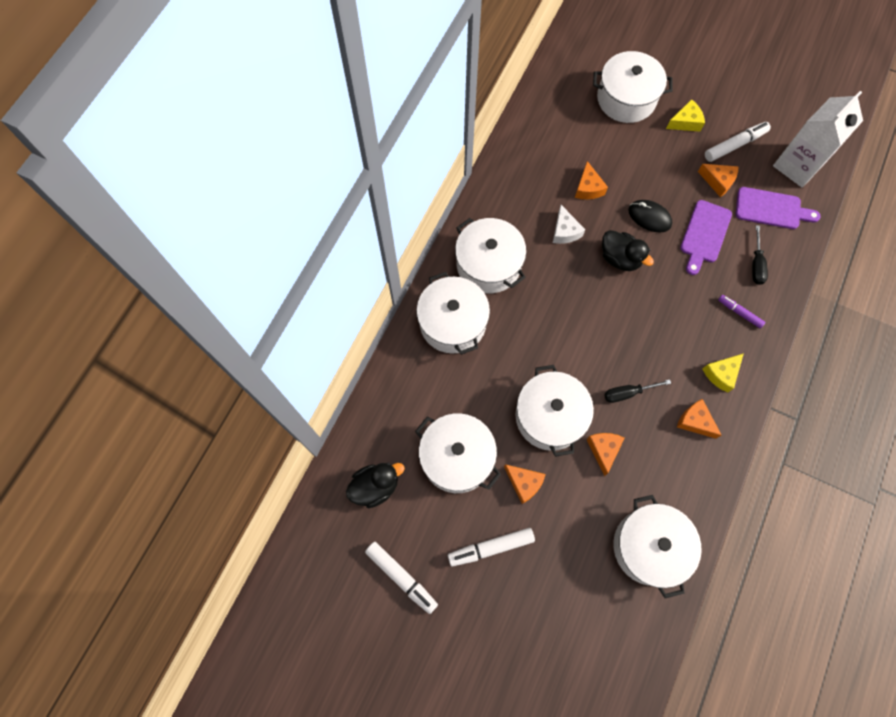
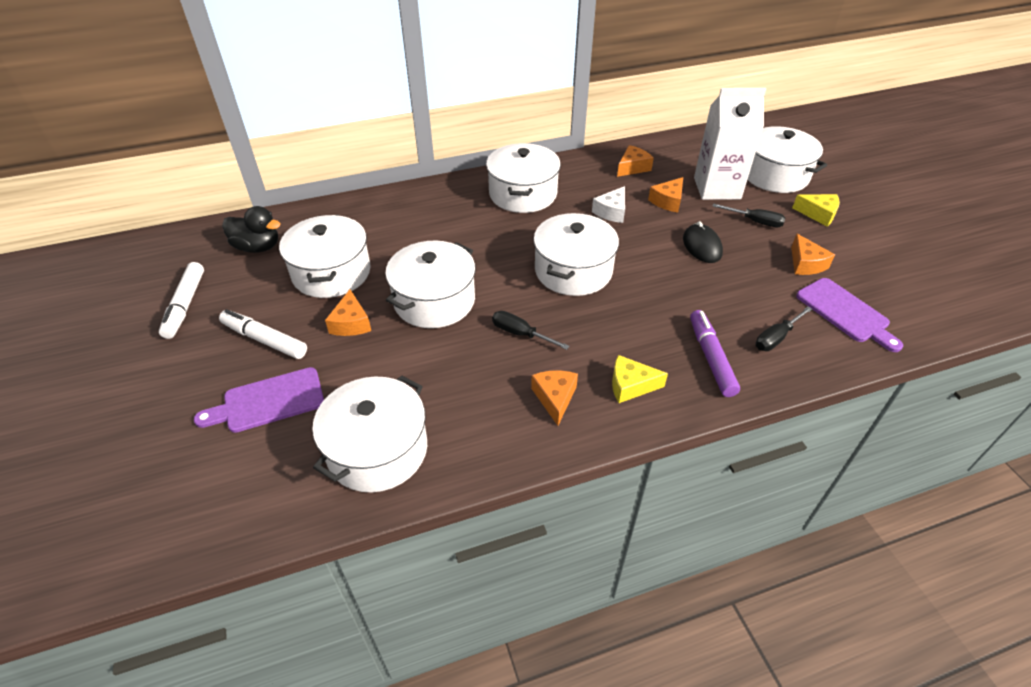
camera: 45 degrees right, 25 degrees down
white pot [416,272,490,355] -> white pot moved to [533,213,619,296]
orange cheese [586,433,625,476] -> orange cheese moved to [617,145,654,177]
black duck [602,230,654,271] -> none
purple cutting board [680,200,732,275] -> purple cutting board moved to [194,367,324,433]
white marker [705,122,771,162] -> none
purple marker [718,295,765,328] -> purple marker [690,310,740,397], size x1.59
white carton [773,91,863,187] -> white carton moved to [694,88,766,200]
none -> black screwdriver [713,204,785,227]

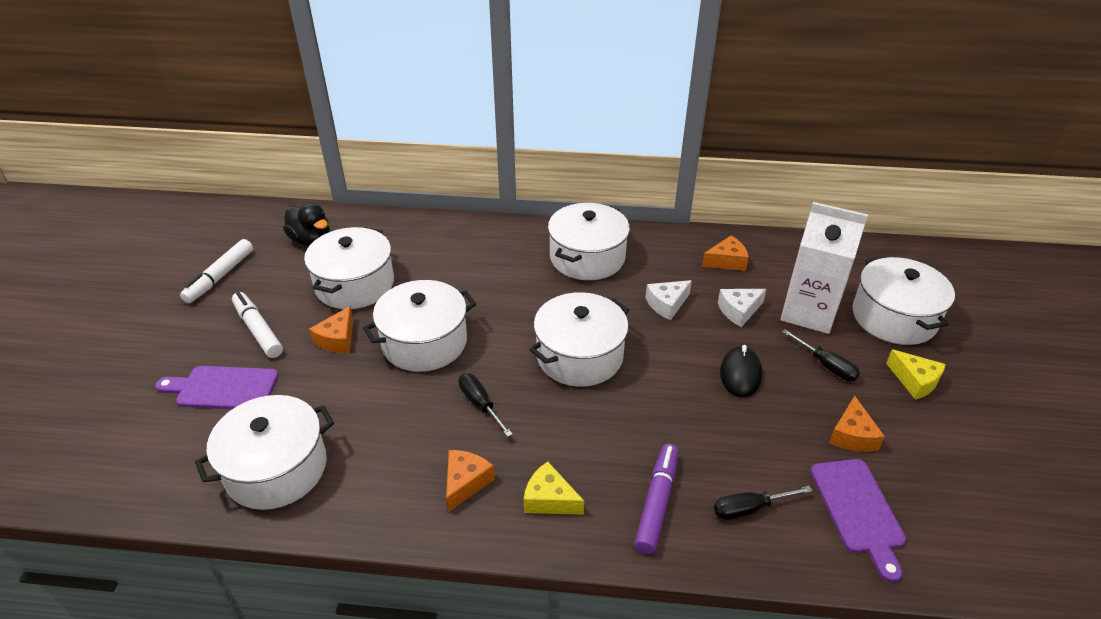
camera: 25 degrees right, 5 degrees down
orange cheese [648,177,683,213] -> white cheese [718,289,766,327]

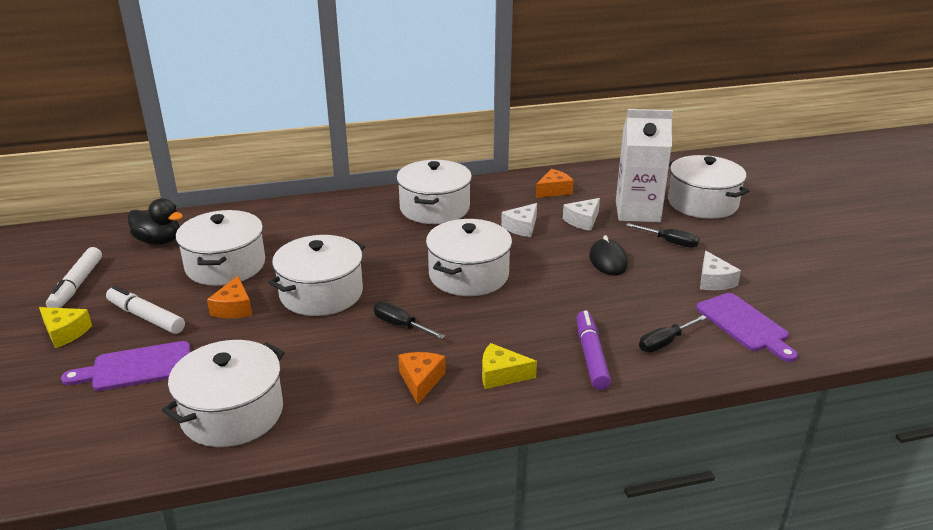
camera: 20 degrees left, 10 degrees down
orange cheese [829,396,885,452] -> white cheese [700,251,741,290]
yellow cheese [886,349,946,400] -> yellow cheese moved to [39,307,92,348]

